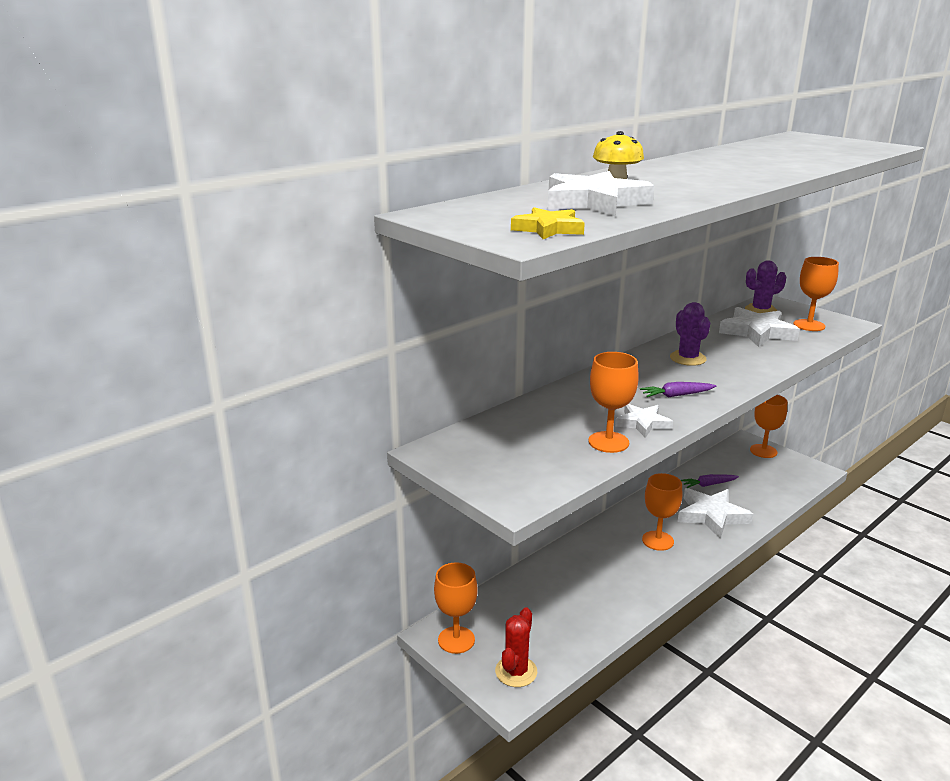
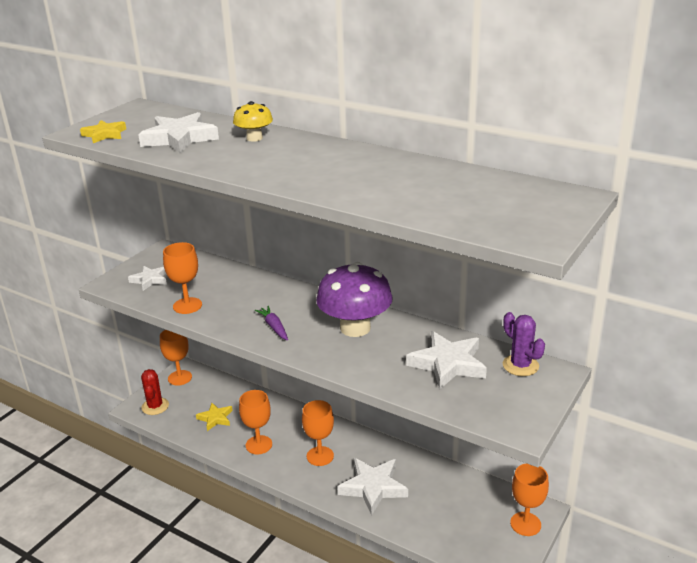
camera: 75 degrees right, 5 degrees up
red cactus [495,607,537,687] -> red cactus turned 75 degrees clockwise [141,369,169,415]
white star [615,404,673,438] -> white star moved to [128,266,167,291]
purple cactus [670,302,710,366] -> purple mushroom [316,262,393,337]
purple carrot [681,474,739,488] -> none
orange goblet [793,257,839,331] -> orange goblet moved to [239,390,272,454]
none -> yellow star [196,403,233,431]

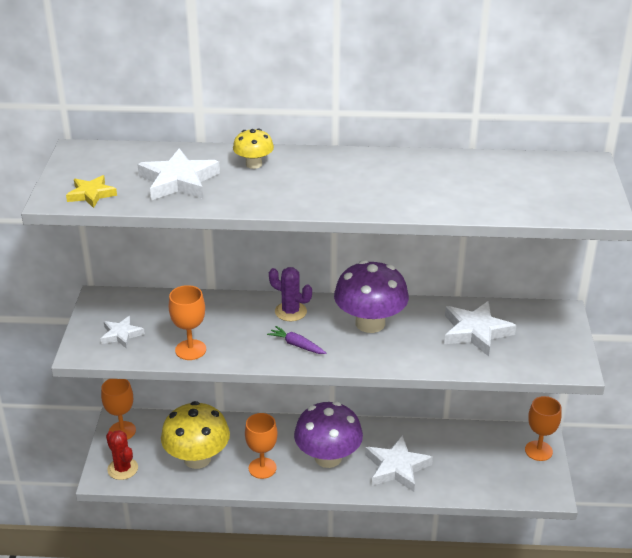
camera: 30 degrees left, 5 degrees up
yellow star [196,403,233,431] -> yellow mushroom [161,401,230,469]
orange goblet [302,400,334,466] -> purple mushroom [294,401,363,468]
purple cactus [503,312,545,376] -> purple cactus moved to [269,267,312,321]

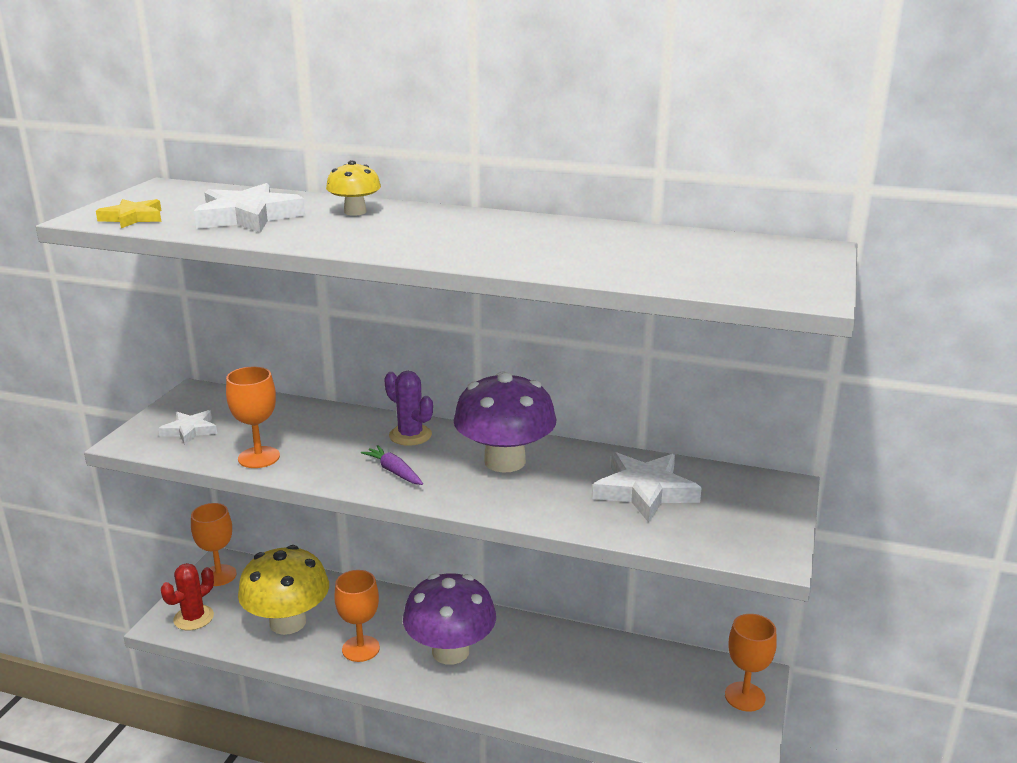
camera: 15 degrees right, 10 degrees down
red cactus [106,430,138,480] -> red cactus turned 60 degrees clockwise [161,563,214,630]
white star [365,435,433,492] -> none

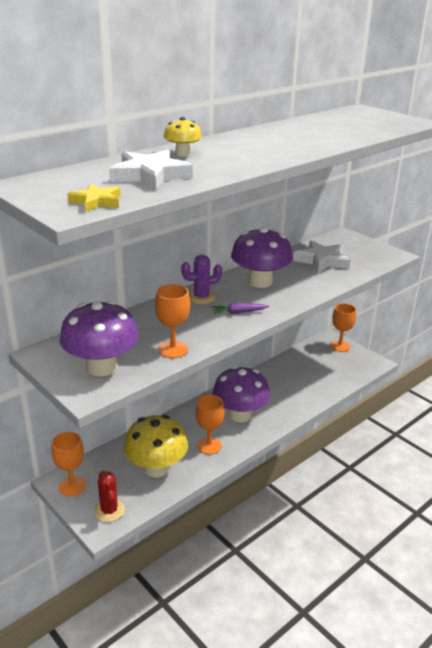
camera: 60 degrees left, 5 degrees up
white star [158,410,217,445] -> purple mushroom [60,301,139,376]

